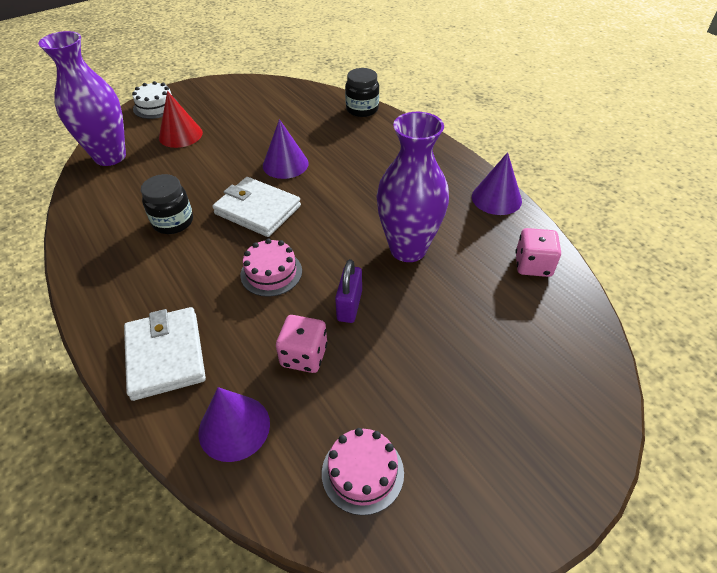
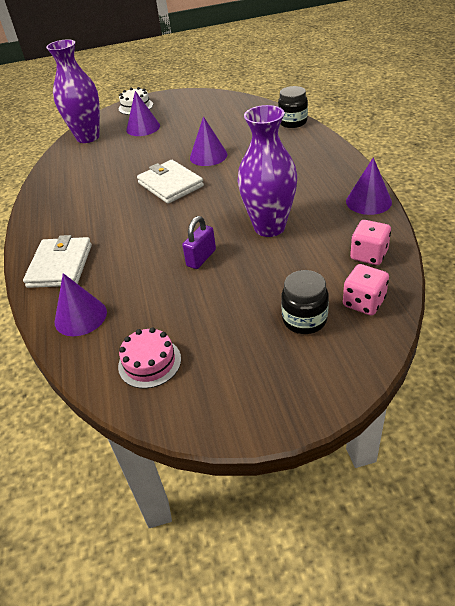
camera: 25 degrees right, 5 degrees down
black jar [141,174,193,234] -> black jar moved to [281,270,329,334]
red cone [159,91,203,148] -> purple cone [126,91,160,136]
pink cake [240,239,302,297] -> none
pink dice [276,315,327,373] -> pink dice moved to [343,264,389,315]

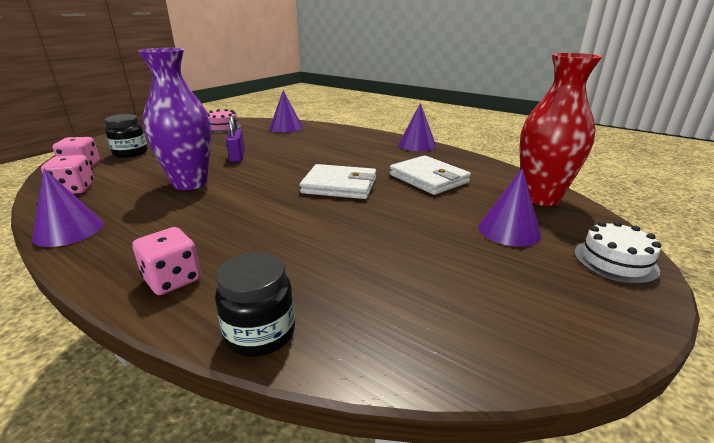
camera: 135 degrees right, 15 degrees down
white wallet [23,235,92,288] -> white wallet moved to [390,155,471,195]
purple vase [46,39,100,143] -> red vase [519,53,602,206]
purple cone [190,116,227,166] -> purple cone moved to [398,103,436,151]
none -> pink dice [133,227,201,295]

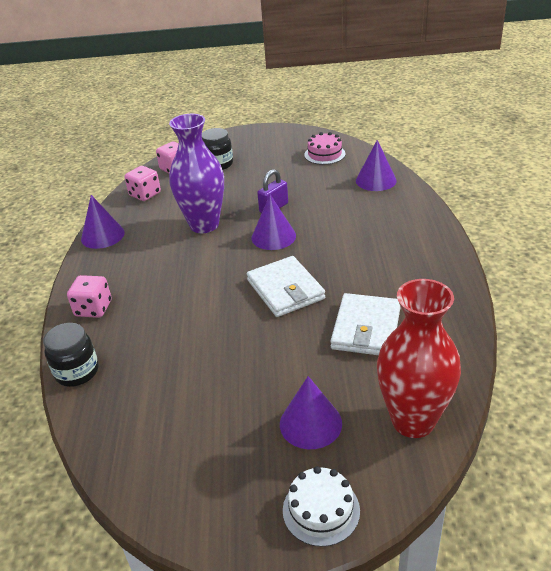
camera: 55 degrees right, 10 degrees up
purple cone [398,103,436,151] -> purple cone moved to [251,195,296,250]

